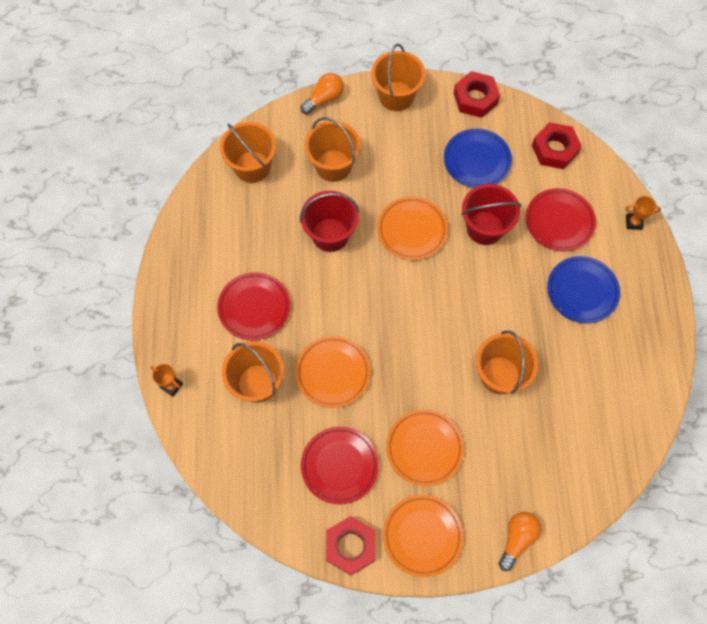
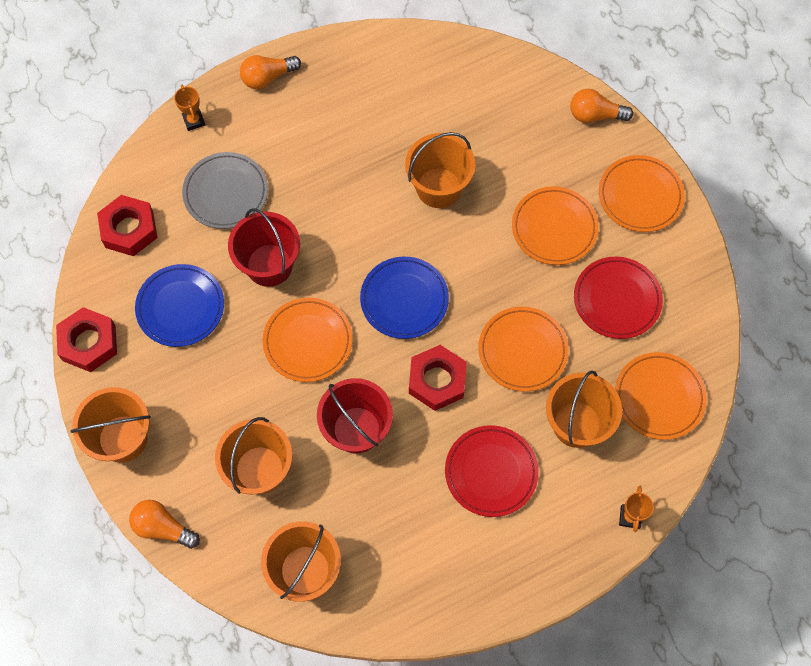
camera: 115 degrees left, 0 degrees up
red nut [326,516,376,576] -> red nut moved to [409,345,466,411]
red plate [526,188,596,251] -> grey plate [182,152,268,229]
blue plate [547,256,620,323] -> blue plate moved to [360,257,449,339]
none -> orange light bulb [240,55,301,89]
none -> orange plate [615,352,707,440]

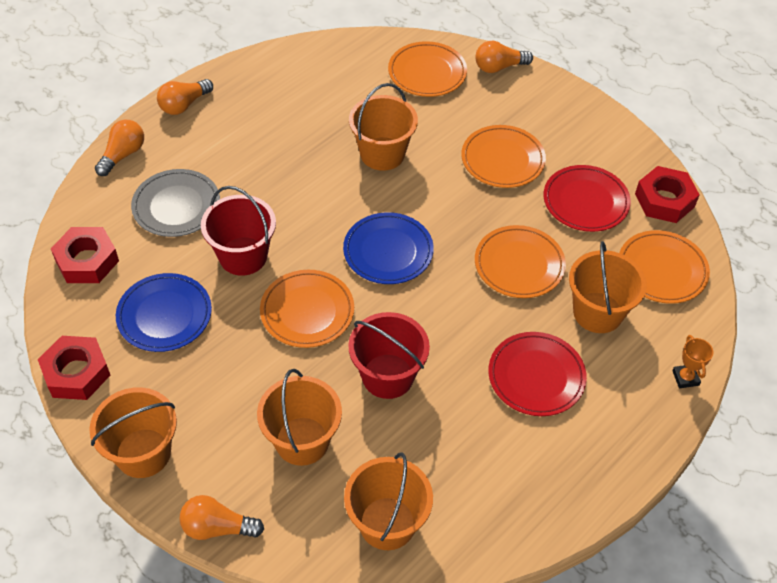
camera: 20 degrees left, 15 degrees down
orange trophy [174,85,205,131] -> orange light bulb [95,120,144,176]
red nut [409,345,466,411] -> red nut moved to [635,166,700,223]
orange plate [599,155,685,232] -> orange plate moved to [388,41,467,97]

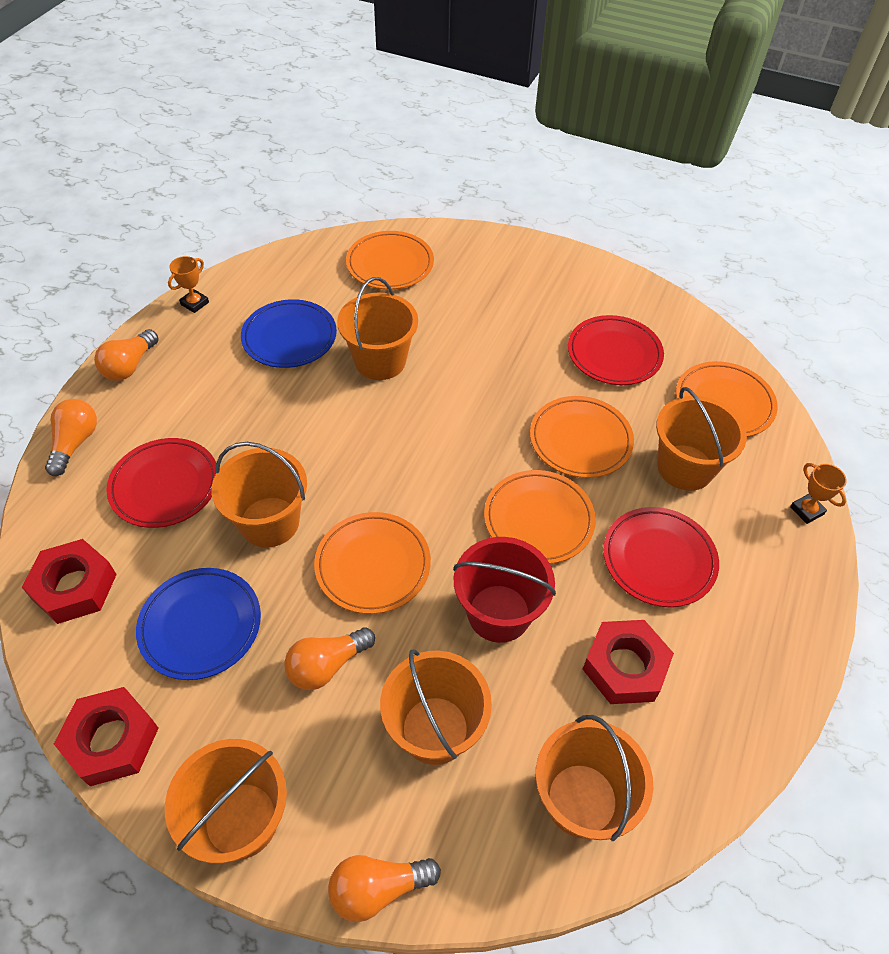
camera: 20 degrees left, 0 degrees up
grey plate [131,169,220,237] -> red plate [106,438,216,528]
red bucket [201,186,276,275] -> orange bucket [211,442,307,548]
blue plate [343,212,434,284] -> blue plate moved to [241,299,337,368]
orange plate [461,125,546,188] -> orange plate moved to [484,470,596,564]
orange light bulb [476,41,533,73] -> orange light bulb moved to [284,627,375,690]
red nut [635,166,700,223] -> red nut moved to [583,620,674,704]
none -> orange trophy [168,256,209,313]

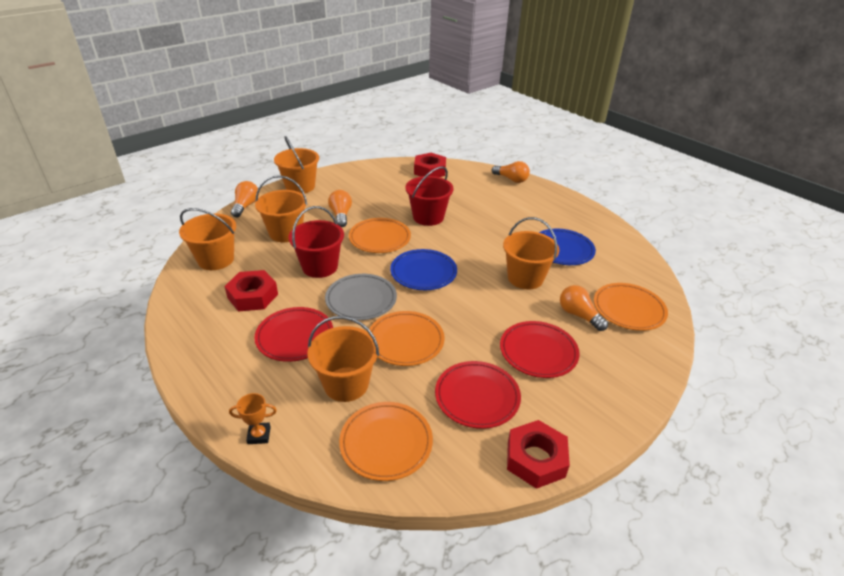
camera: 115 degrees right, 15 degrees down
red nut [54,687,159,786] -> red nut moved to [507,420,570,489]
orange light bulb [94,329,159,381] -> orange light bulb moved to [560,285,608,331]
red plate [106,438,216,528] -> red plate moved to [500,321,580,378]
blue plate [136,568,261,680] -> blue plate moved to [390,249,457,290]
orange trophy [168,256,209,313] -> none
orange bucket [211,442,307,548] -> red bucket [405,166,454,226]
orange plate [484,470,596,564] -> grey plate [325,274,397,320]

